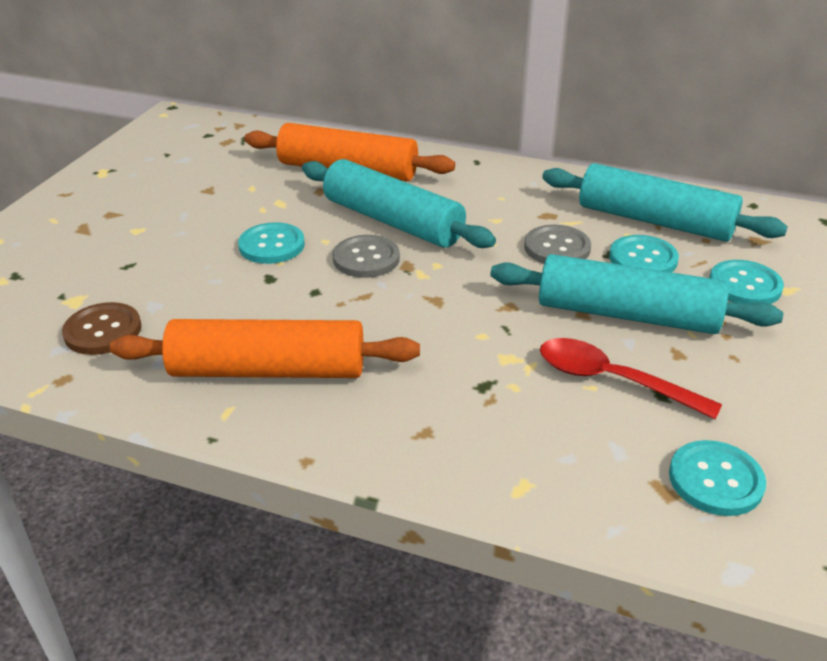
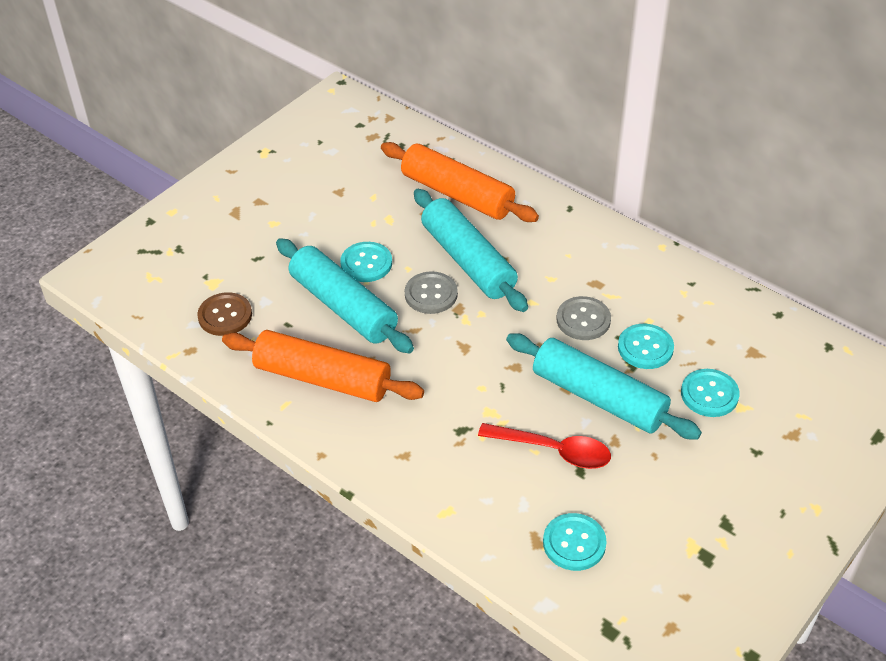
camera: 20 degrees right, 10 degrees up
red spoon [540,338,722,420] -> red spoon turned 150 degrees clockwise [478,423,611,469]
turquoise rolling pin [542,163,788,242] -> turquoise rolling pin moved to [276,238,414,353]

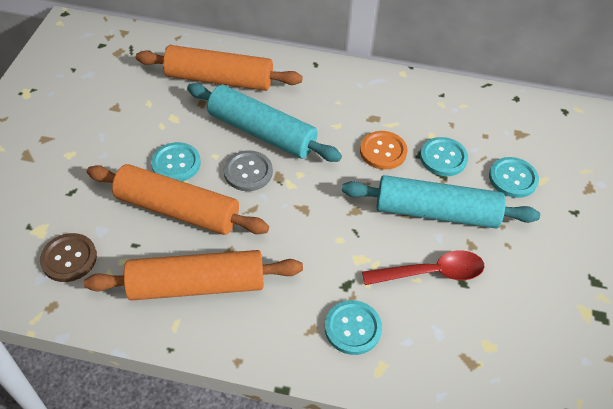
camera: 30 degrees left, 5 degrees up
turquoise rolling pin [276,238,414,353] -> orange rolling pin [87,164,269,235]
turquoise button [543,513,607,571] -> turquoise button moved to [325,300,382,355]
grey button [556,296,611,340] -> orange button [360,131,408,170]

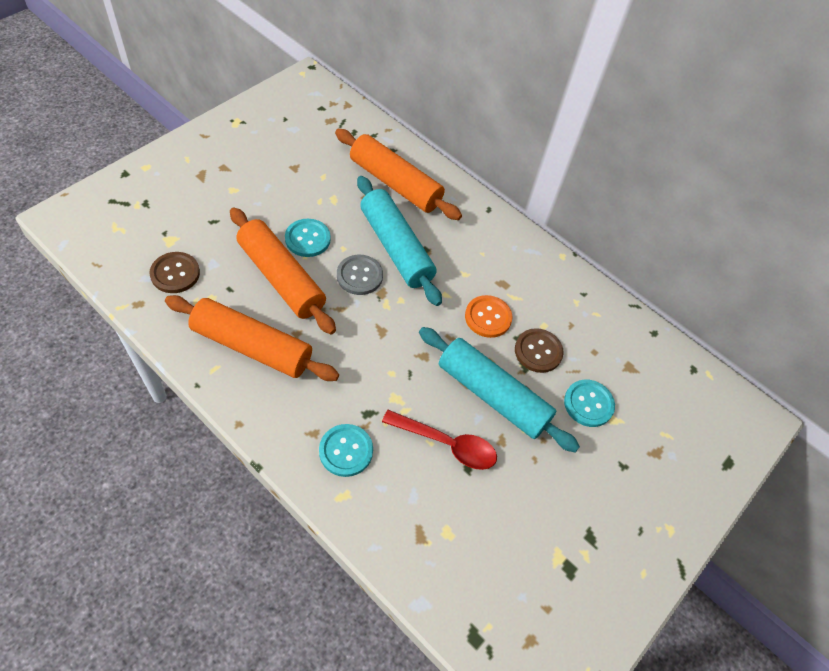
camera: 25 degrees right, 5 degrees up
turquoise button [420,137,468,176] -> brown button [515,328,564,373]

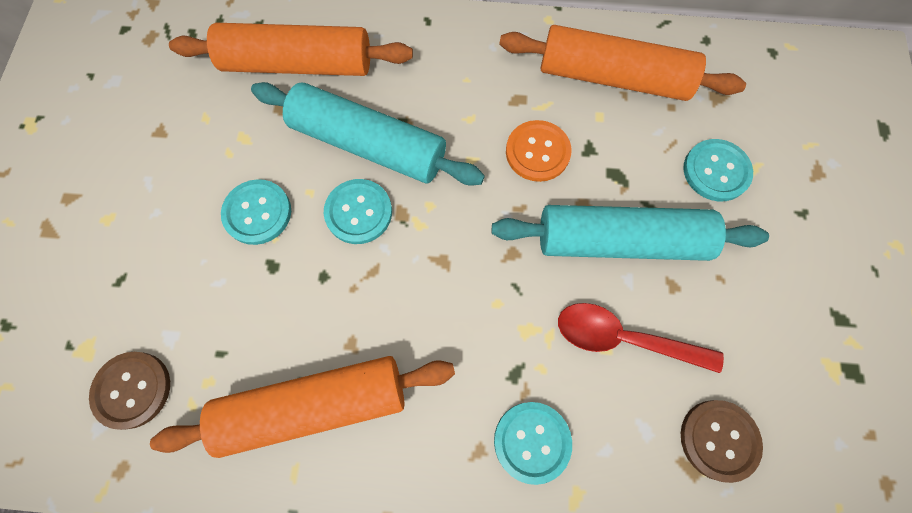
camera: 30 degrees left, 15 degrees up
orange rolling pin [230,207,336,334] -> orange rolling pin moved to [499,25,746,101]
grey button [337,255,383,295] -> turquoise button [324,179,392,244]
red spoon [382,410,497,470] -> red spoon turned 150 degrees counterclockwise [558,303,724,373]
brown button [515,328,564,373] -> brown button moved to [681,400,763,483]

